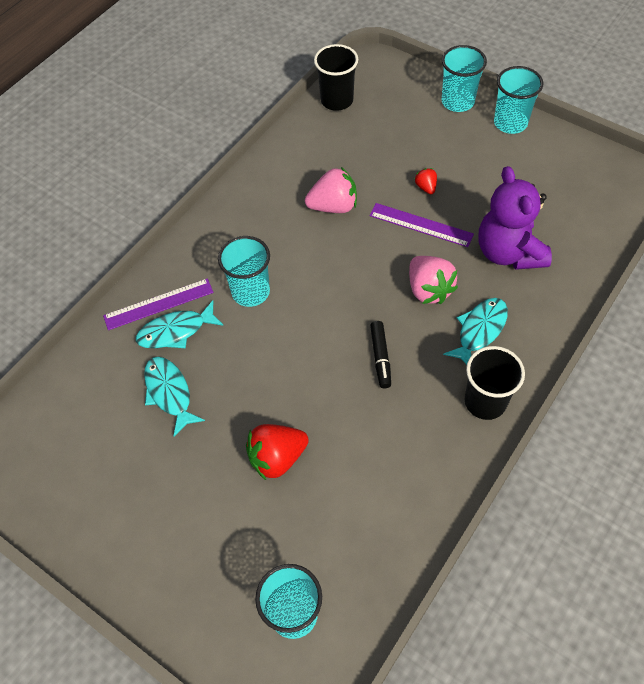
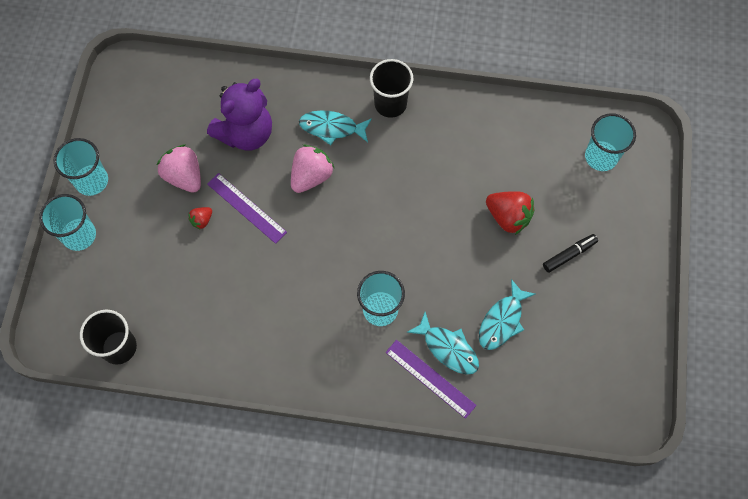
camera: 120 degrees left, 10 degrees up
pink strawberry [305,167,357,213] -> pink strawberry moved to [157,145,201,193]
purple ruler [369,203,474,247] -> purple ruler turned 45 degrees counterclockwise [207,173,287,244]
black marker [370,321,391,388] -> black marker moved to [543,234,598,273]

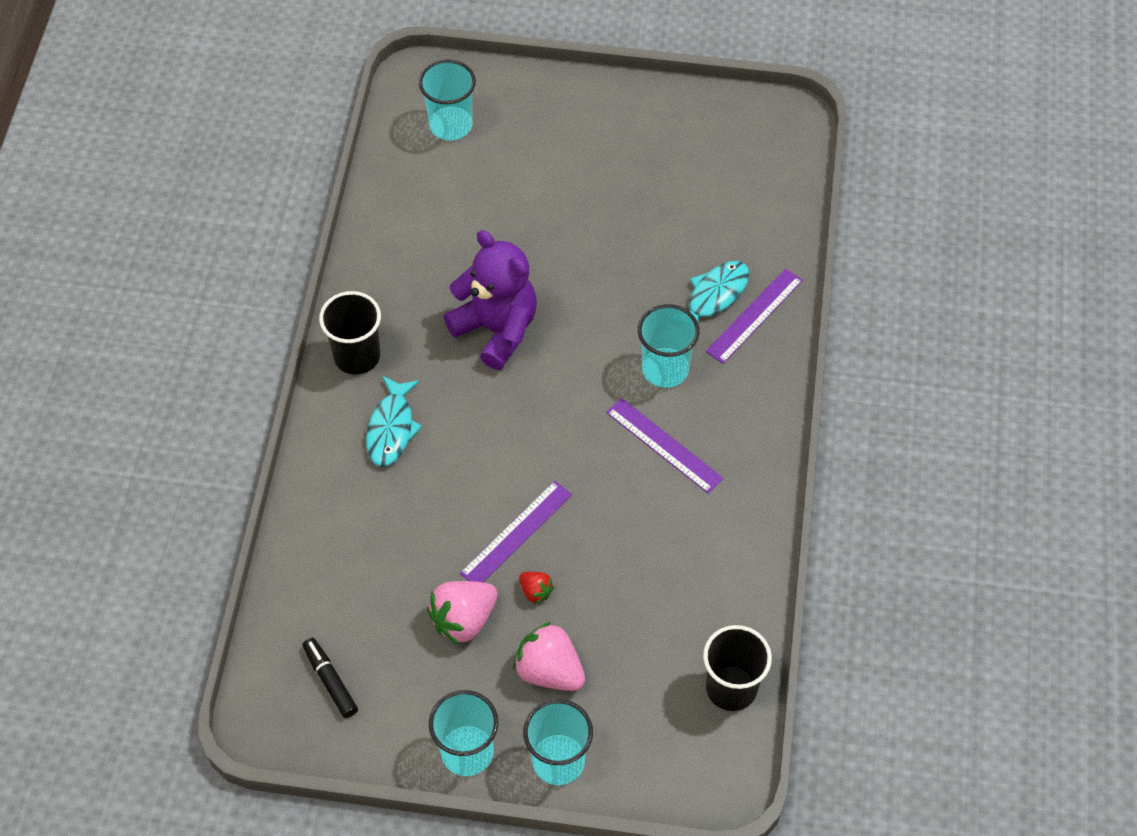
camera: 90 degrees left, 10 degrees down
purple teddy bear [207,79,272,151] -> purple teddy bear moved to [444,230,537,370]
pink strawberry [291,145,334,193] -> pink strawberry moved to [513,622,585,691]
turquoise fish [479,279,535,350] -> none
red strawberry [486,191,535,235] -> none
black marker [543,234,598,273] -> black marker moved to [302,638,358,718]
none -> purple ruler [606,398,723,494]

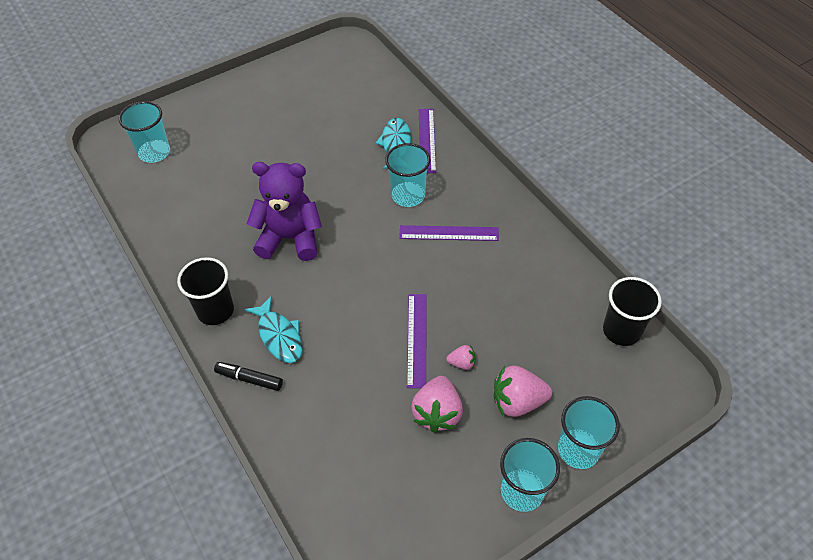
camera: 40 degrees left, 5 degrees down
black marker [302,638,358,718] -> black marker moved to [214,362,283,391]
red strawberry [519,572,554,604] -> pink strawberry [446,345,476,370]

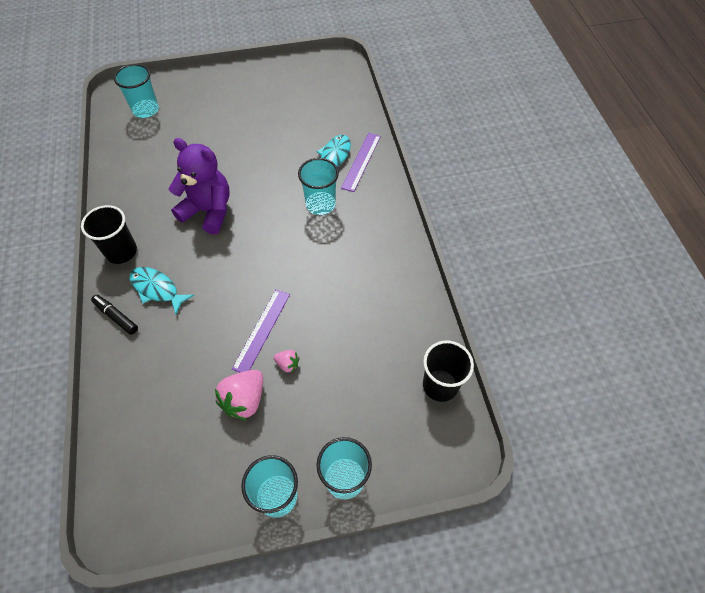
camera: 20 degrees right, 5 degrees up
turquoise fish [245,296,302,363] -> turquoise fish turned 135 degrees clockwise [129,267,194,315]
purple ruler [399,225,499,241] -> none
pink strawberry [494,366,552,417] -> none

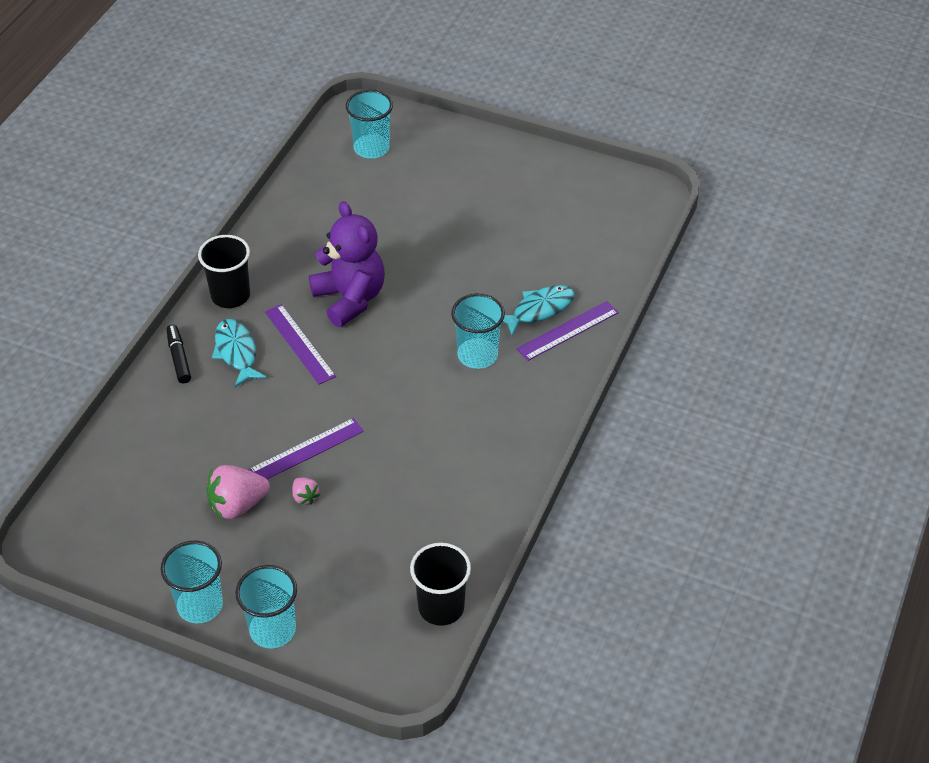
camera: 35 degrees right, 10 degrees down
none -> purple ruler [265,304,336,385]

